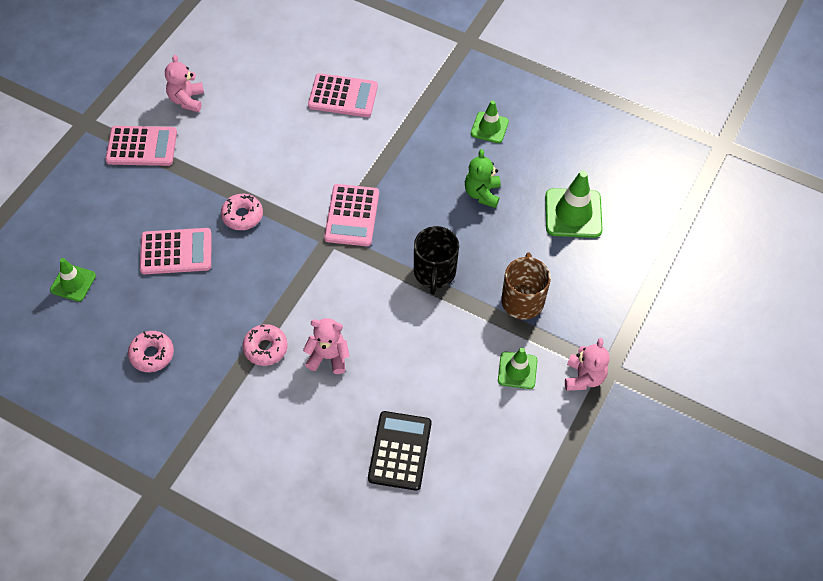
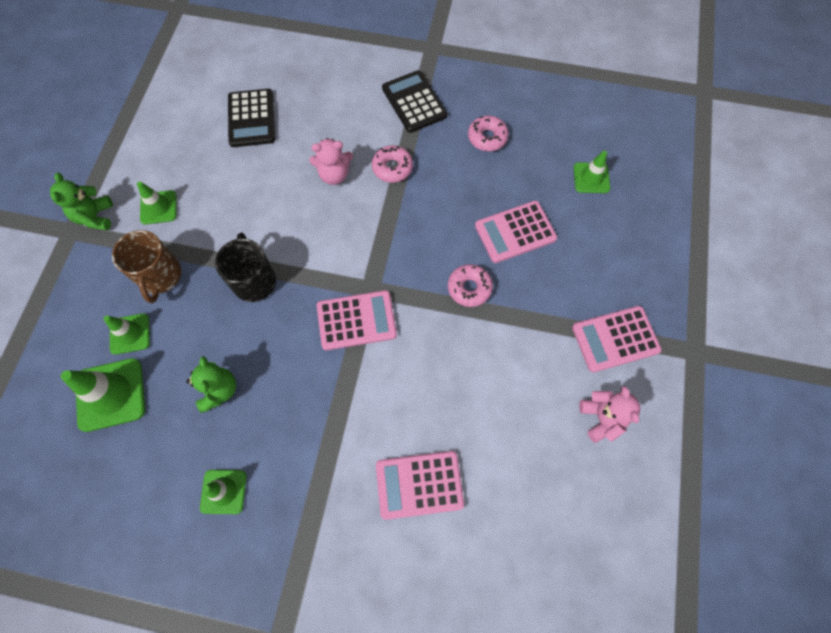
camera: 165 degrees right, 10 degrees up
pink calculator [324,184,379,246] -> pink calculator turned 90 degrees clockwise [316,290,397,350]
pink teddy bear [565,338,610,391] -> green teddy bear [50,173,113,230]
none -> green traffic cone [104,313,150,355]
none -> black calculator [382,70,448,133]

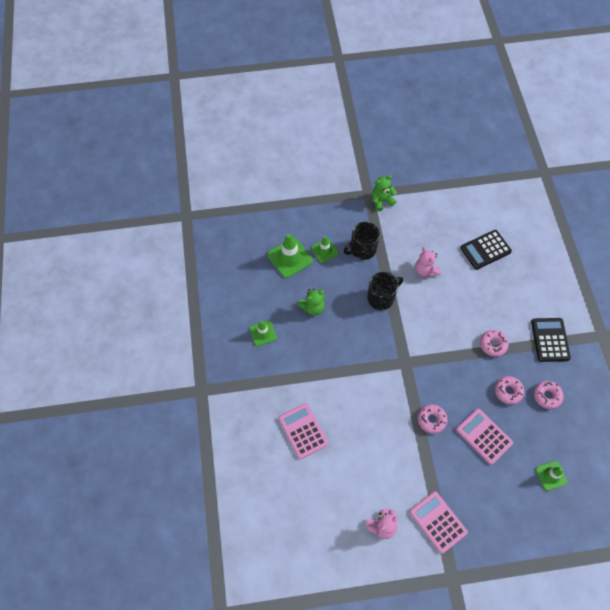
camera: 70 degrees right, 5 degrees down
brown mug [112,230,181,303] -> black mug [344,222,380,260]
green traffic cone [137,182,177,225] -> none
pink teddy bear [309,138,353,185] -> pink teddy bear moved to [415,247,441,277]
pink calculator [316,290,397,350] -> none
black calculator [382,70,448,133] -> black calculator turned 45 degrees counterclockwise [531,318,571,362]
none -> pink donut [495,376,524,404]

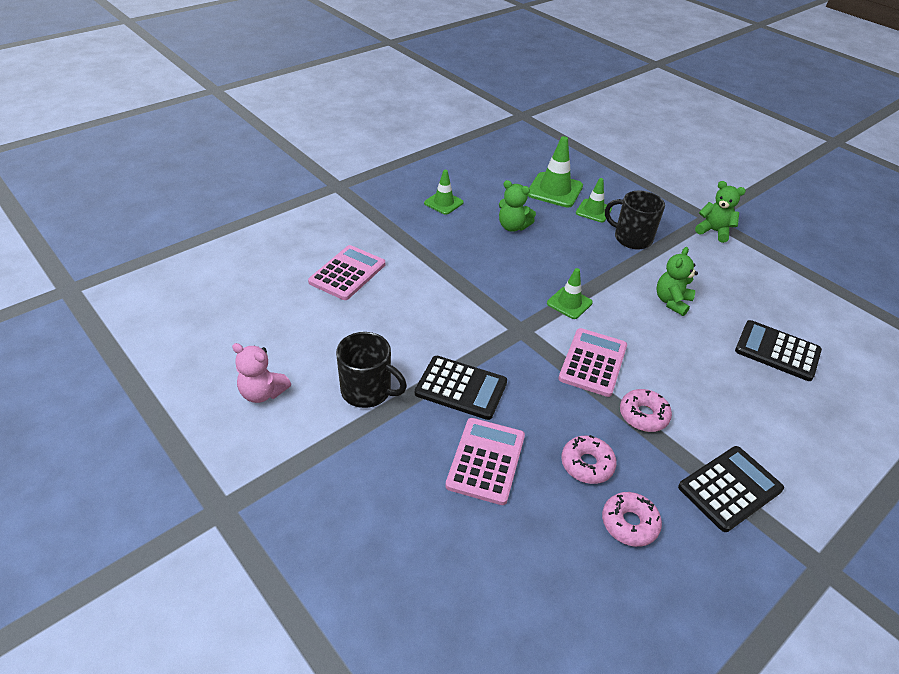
camera: 55 degrees right, 20 degrees down
black mug [367,272,403,310] -> black mug moved to [336,332,407,408]
pink calculator [409,491,468,554] -> pink calculator moved to [558,328,627,397]
pink teddy bear [415,247,441,277] -> green teddy bear [656,247,698,316]
pink donut [418,404,448,434] -> black calculator [415,356,507,420]
green traffic cone [535,461,568,491] -> green traffic cone moved to [547,268,593,319]

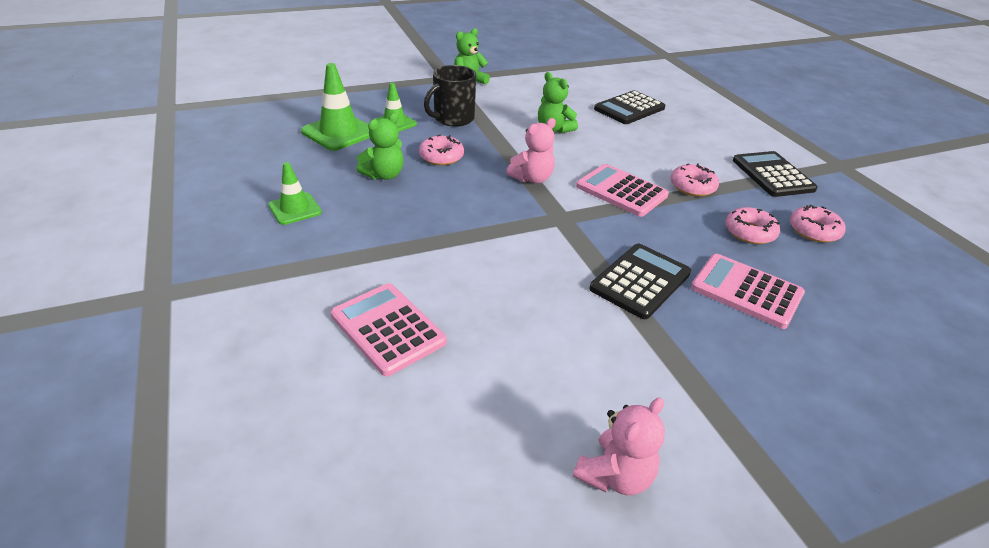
camera: 70 degrees left, 5 degrees down
black mug [336,332,407,408] -> none
green traffic cone [547,268,593,319] -> pink teddy bear [506,118,556,183]
none -> pink donut [419,135,464,165]

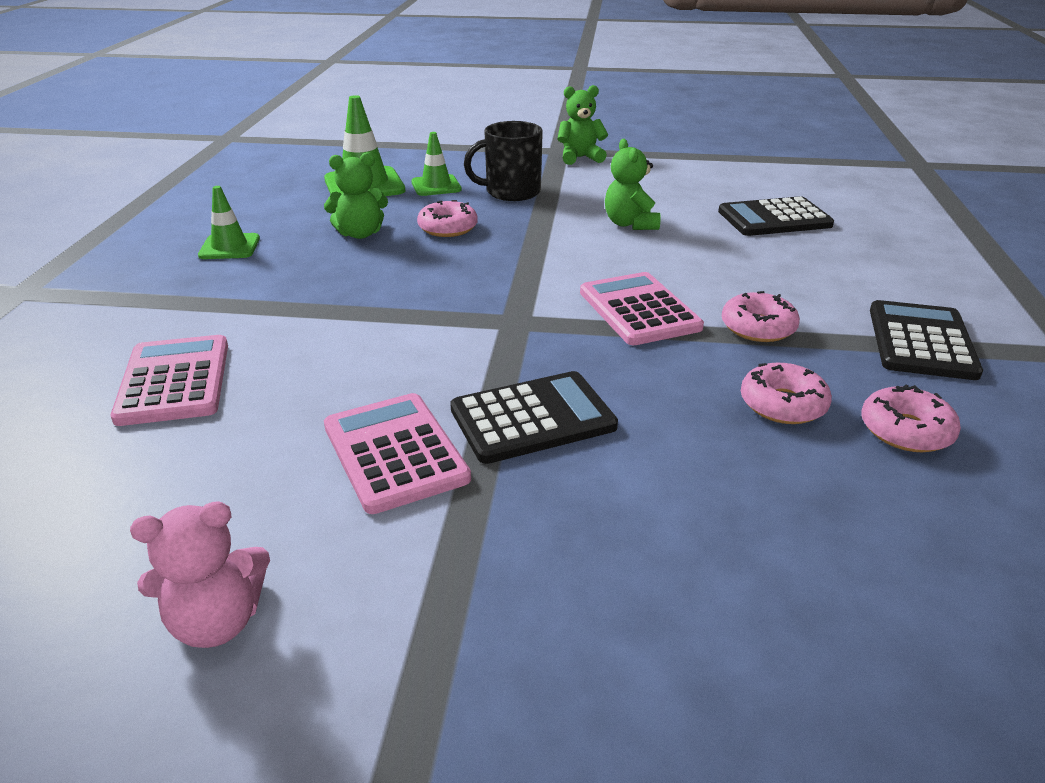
camera: 30 degrees right, 5 degrees down
pink teddy bear [506,118,556,183] -> none
pink calculator [691,254,805,329] -> pink calculator moved to [324,393,471,514]

